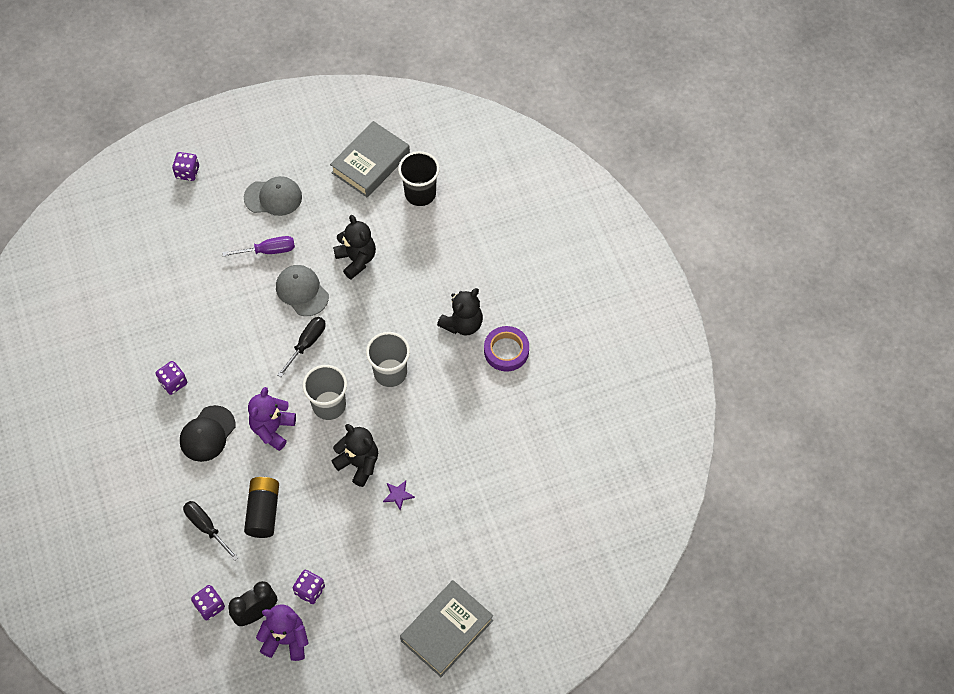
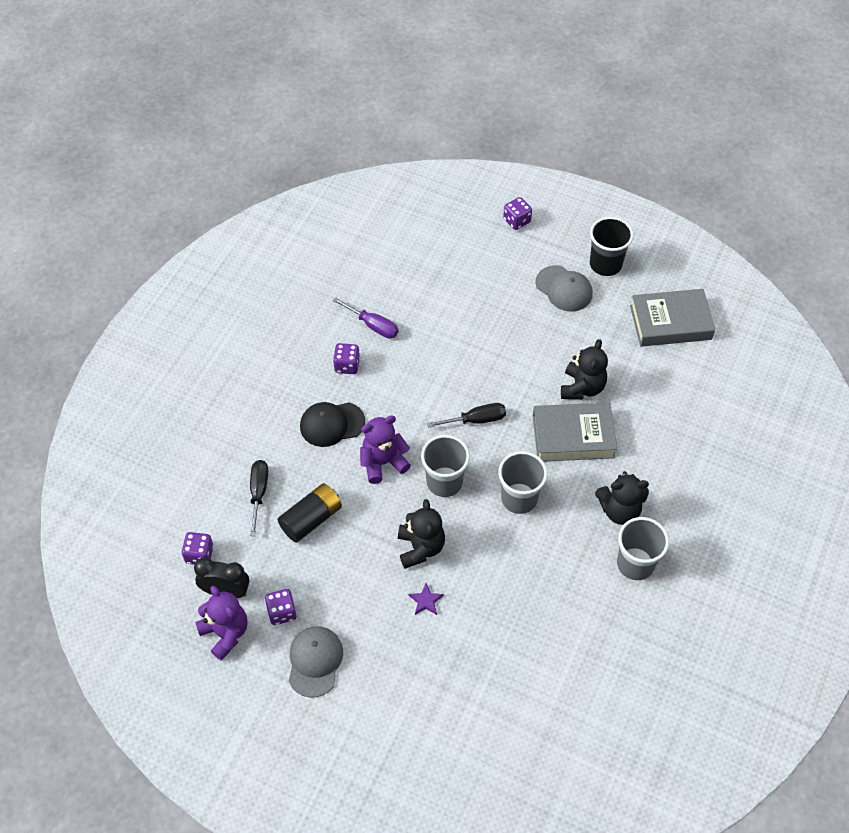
camera: 45 degrees right, 5 degrees down
purple screwdriver [222,236,295,256] -> purple screwdriver moved to [333,297,398,339]
grey cap [276,265,329,316] -> grey cap moved to [289,626,343,698]
black cup [398,151,440,206] -> black cup moved to [590,217,634,276]
grey book [400,580,493,677] -> grey book moved to [533,403,617,462]
purple tape [484,326,529,371] -> grey cup [617,517,669,580]

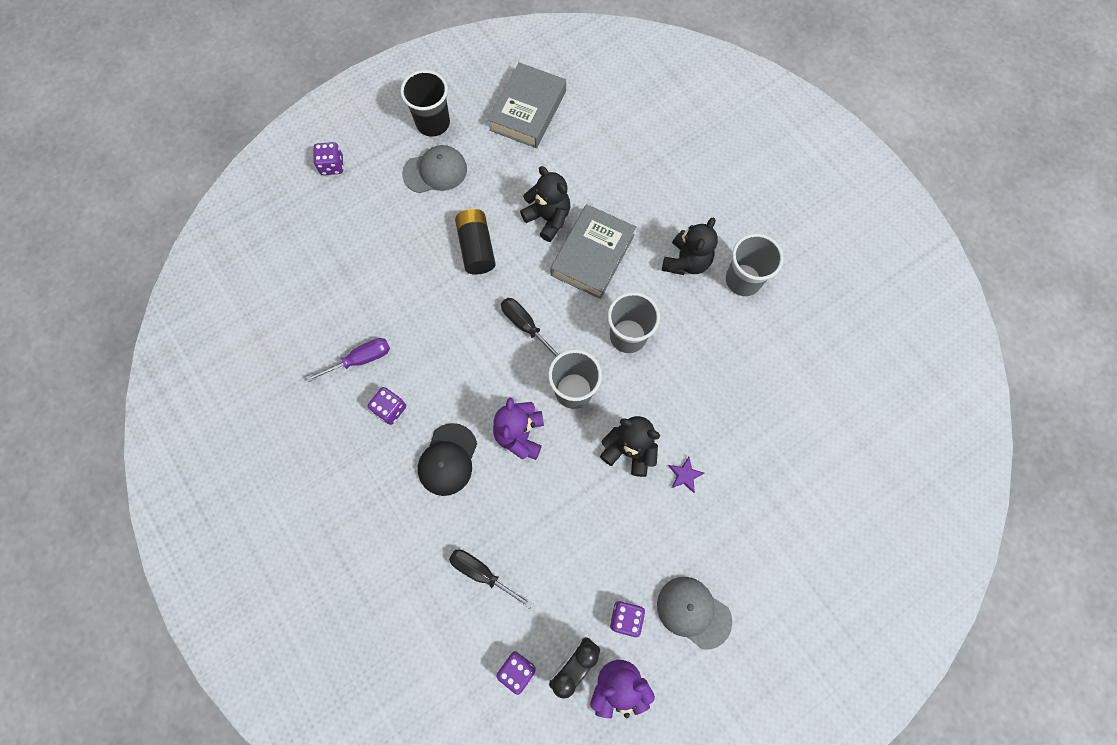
camera: 60 degrees left, 15 degrees up
black battery [278,483,342,543] -> black battery moved to [455,209,496,275]
black screwdriver [427,403,506,428] -> black screwdriver turned 60 degrees counterclockwise [501,298,559,358]

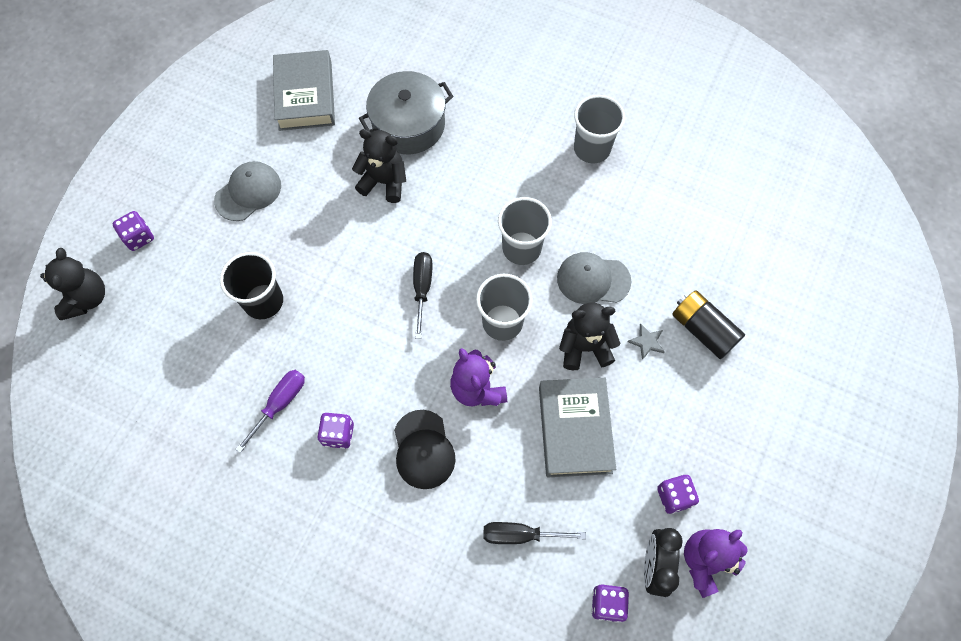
camera: 30 degrees left, 5 degrees down
black cup [400,70,450,137] -> black cup moved to [220,252,283,319]
black battery [455,209,496,275] -> black battery moved to [672,290,745,359]
black screwdriver [501,298,559,358] -> black screwdriver turned 75 degrees clockwise [413,252,433,339]
grey book [551,204,636,299] -> grey book moved to [539,378,616,477]
grey cap [657,577,732,650] -> grey cap moved to [557,252,631,304]
black teddy bear [662,217,718,275] -> black teddy bear moved to [40,248,105,320]
purple star [668,457,704,493] -> grey star [627,323,665,360]
none -> grey pot [359,71,453,154]

